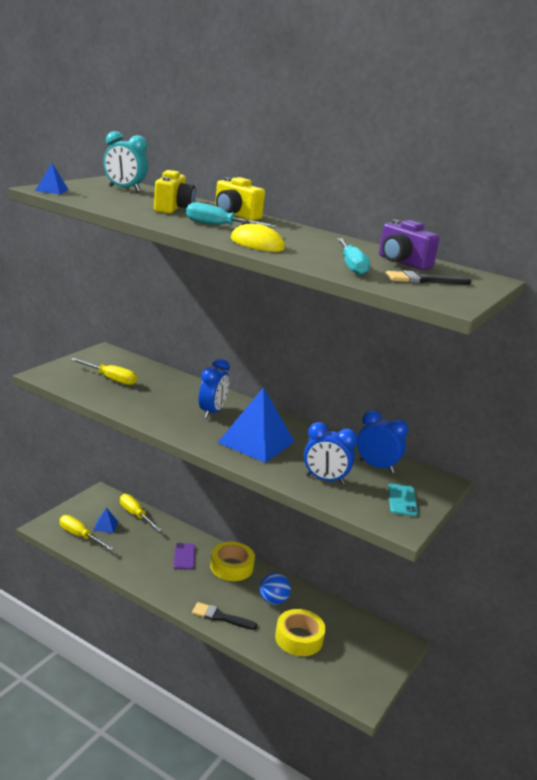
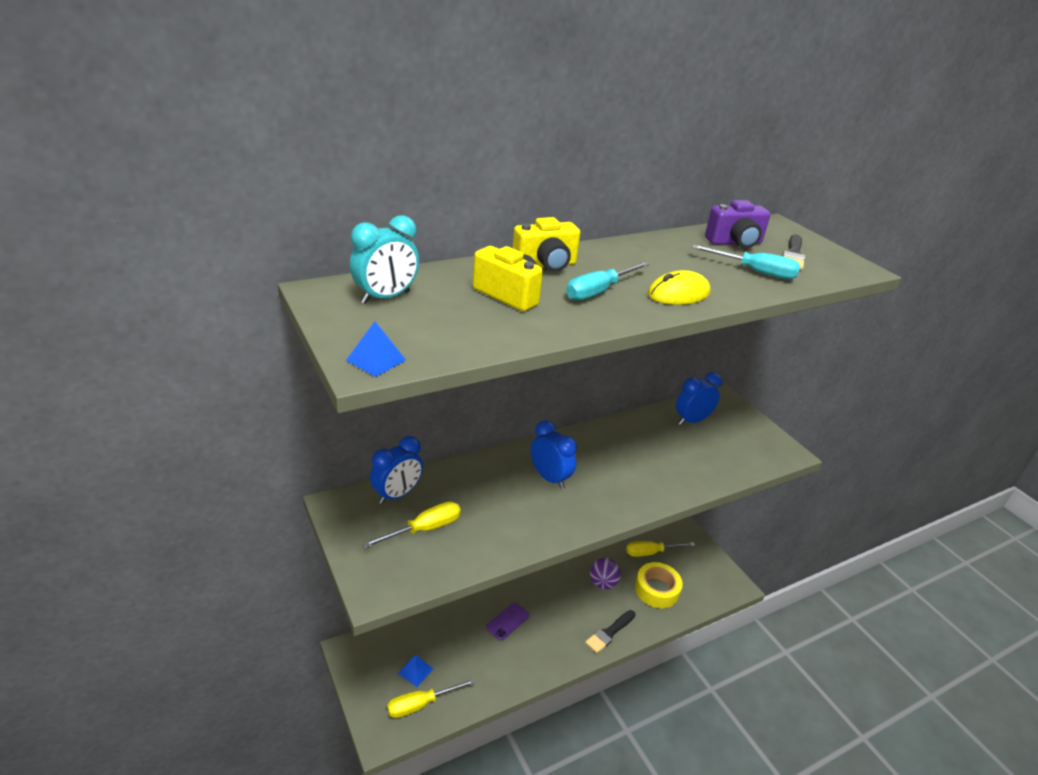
camera: 60 degrees left, 10 degrees up
yellow screwdriver [120,494,162,532] -> yellow screwdriver moved to [626,541,695,557]
purple phone [173,543,195,570] -> purple phone turned 75 degrees counterclockwise [486,603,529,640]
yellow tape [210,542,255,581] -> none
blue pyramid [217,387,295,463] -> none
blue ball [260,572,291,605] -> purple ball [590,558,621,589]
blue clock [304,422,358,484] -> blue clock moved to [370,436,423,504]
turquoise phone [388,484,418,516] -> none

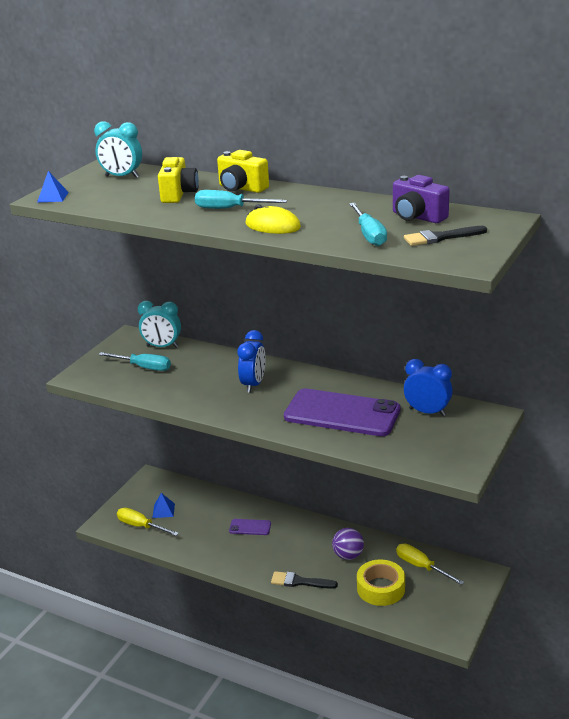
camera: 60 degrees right, 5 degrees down
yellow screwdriver [362,502,461,548] -> turquoise screwdriver [98,352,171,371]
blue clock [370,436,423,504] -> turquoise clock [138,301,181,348]
none -> purple phone [284,388,400,436]

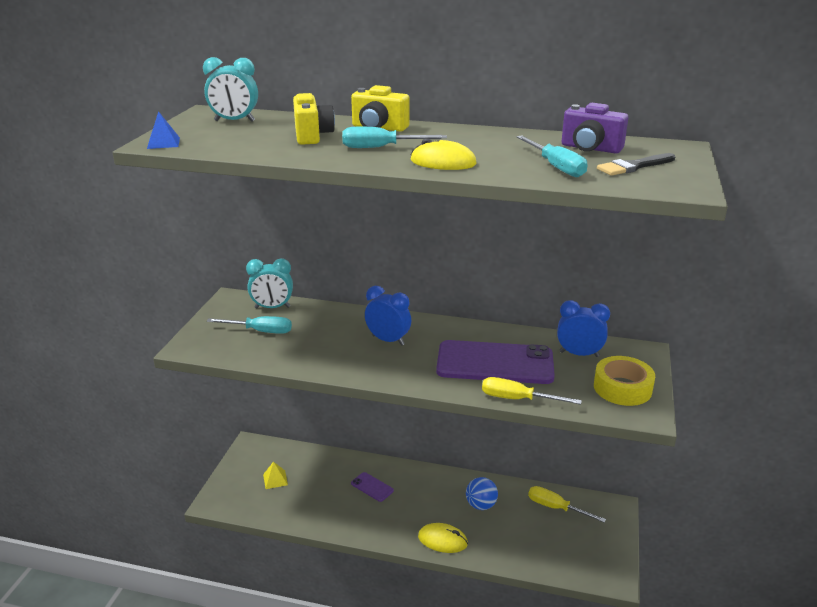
camera: 15 degrees left, 0 degrees up
yellow screwdriver [117,508,179,536] -> yellow screwdriver moved to [482,377,582,405]
blue pyramid [153,493,175,518] -> yellow pyramid [263,462,288,489]
purple phone [229,519,271,535] -> purple phone turned 45 degrees clockwise [351,472,394,502]
blue clock [237,330,266,393] -> blue clock turned 60 degrees counterclockwise [365,286,411,346]
black brush [271,571,338,589] -> yellow mouse [418,523,468,553]
purple ball [332,528,364,560] -> blue ball [466,477,498,510]
yellow tape [357,560,405,606] -> yellow tape moved to [594,356,655,406]

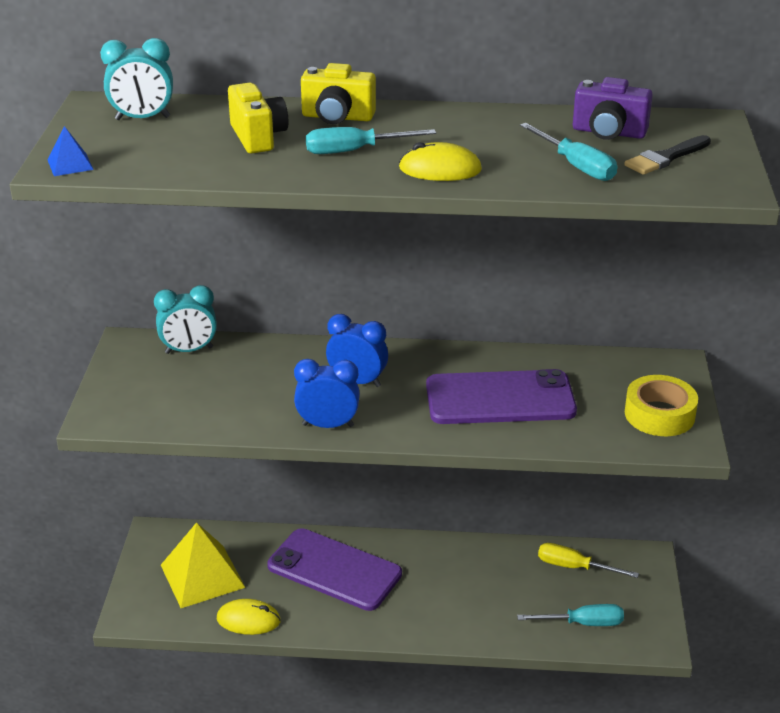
camera: 10 degrees left, 5 degrees up
turquoise screwdriver [207,316,292,334] -> turquoise screwdriver moved to [517,604,624,626]
yellow pyramid [263,462,288,489] -> yellow pyramid [161,522,245,608], size x2.24
purple phone [351,472,394,502] -> purple phone [267,528,402,611], size x2.30
yellow mouse [418,523,468,553] -> yellow mouse moved to [217,599,280,635]
blue ball [466,477,498,510] -> none
yellow screwdriver [482,377,582,405] -> none
blue clock [557,300,610,357] -> blue clock moved to [294,359,360,428]

